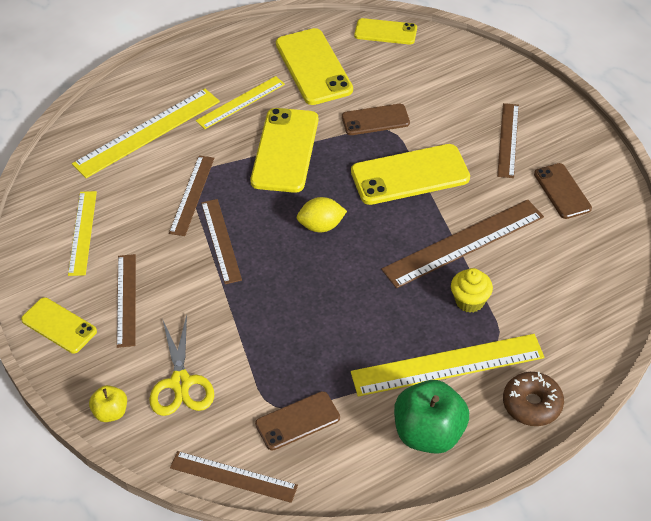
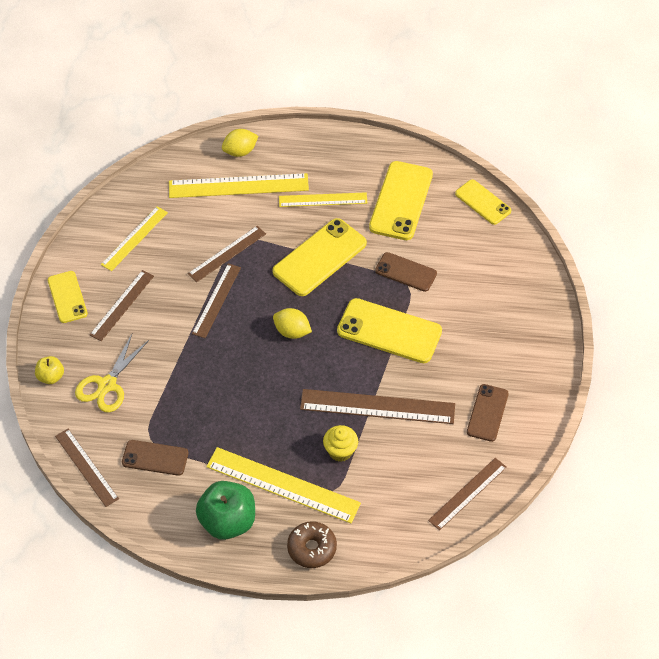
camera: 35 degrees right, 5 degrees up
brown ruler [497,103,519,178] -> brown ruler moved to [428,458,507,530]
none -> yellow lemon [222,129,258,157]

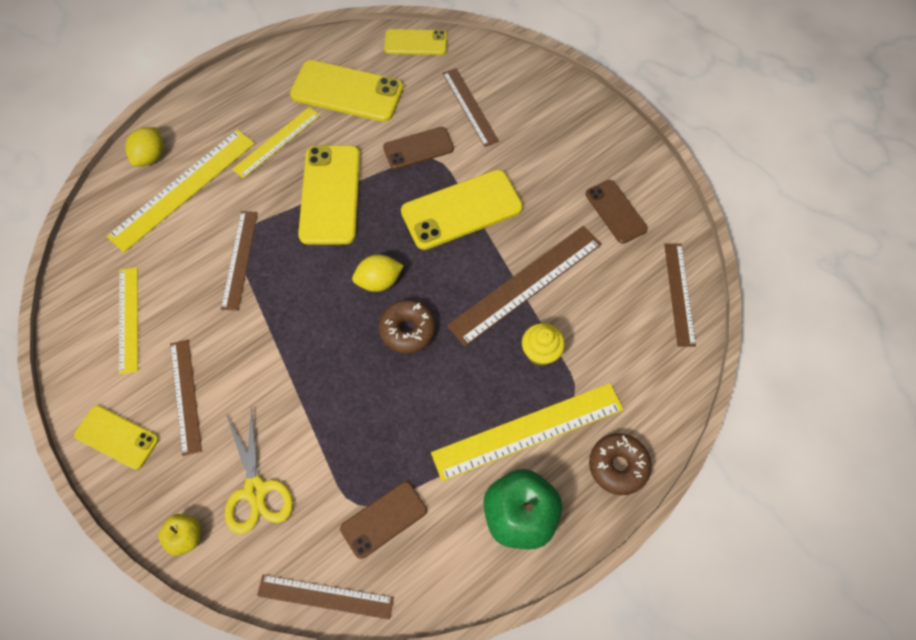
camera: 45 degrees left, 10 degrees up
brown ruler [192,263,241,338] -> brown ruler moved to [442,68,499,147]
yellow phone [369,161,433,240] -> yellow phone turned 45 degrees counterclockwise [290,60,403,122]
none -> brown donut [379,300,436,354]

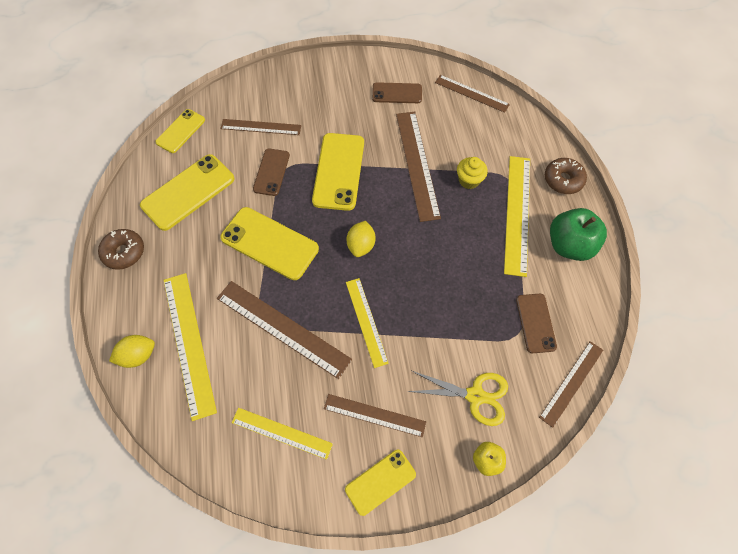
camera: 60 degrees left, 0 degrees up
yellow lemon [125,127,163,166] -> yellow lemon turned 75 degrees counterclockwise [109,335,155,368]
brown ruler [221,211,258,311] -> brown ruler [217,281,352,379], size x1.59
yellow ruler [232,107,320,178] -> yellow ruler moved to [346,278,389,368]
brown donut [379,300,436,354] -> brown donut moved to [98,229,144,270]

